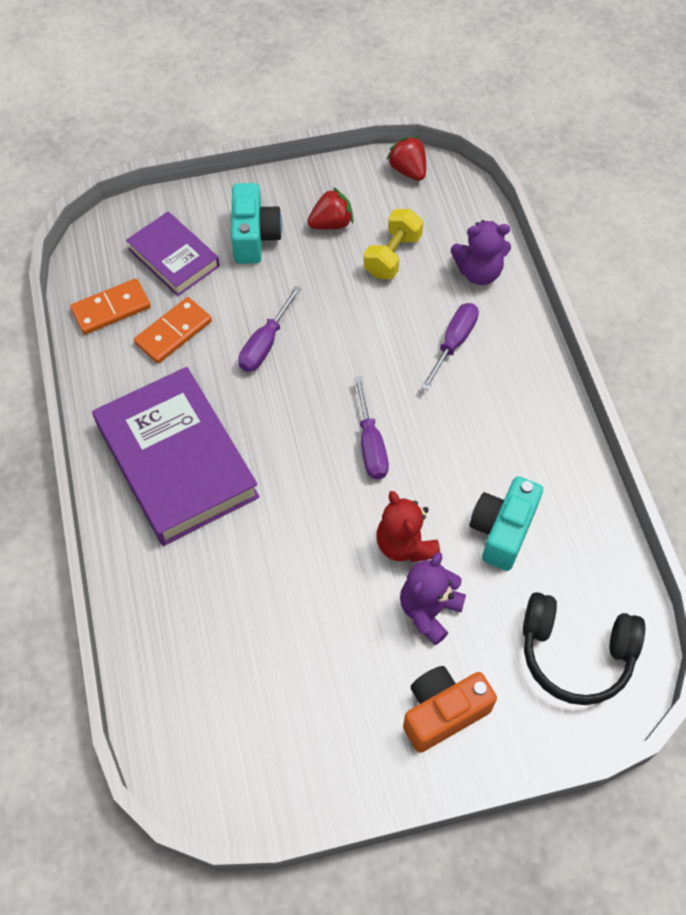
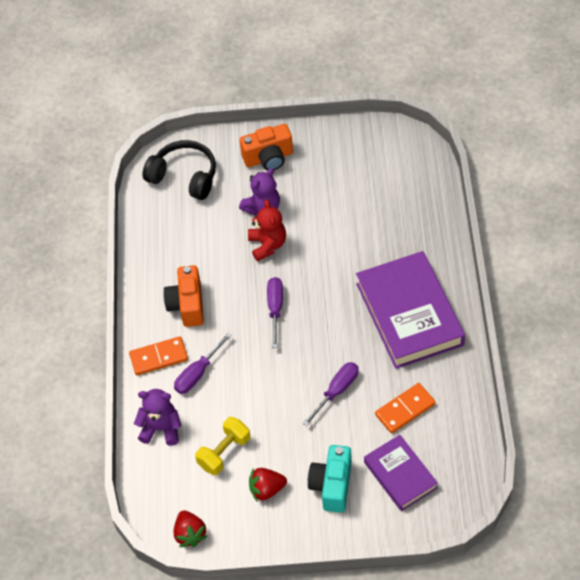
camera: 165 degrees left, 5 degrees down
orange domino [70,279,151,335] -> orange domino moved to [129,336,188,375]
turquoise camera [470,476,543,571] -> none
none -> orange camera [163,265,204,327]

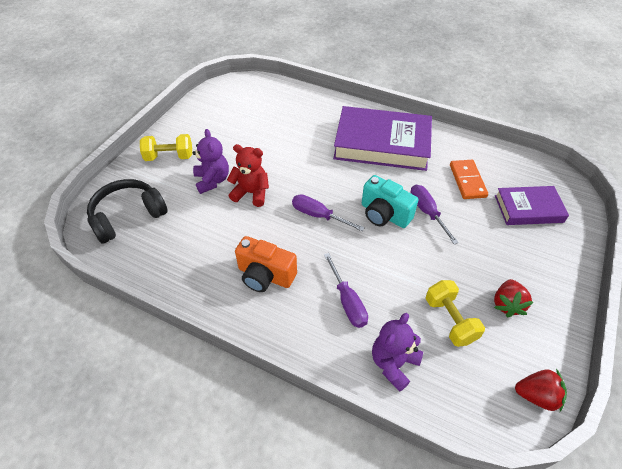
camera: 65 degrees left, 5 degrees down
orange domino [129,336,188,375] -> none
orange camera [240,124,293,171] -> yellow dumbbell [140,134,192,161]
turquoise camera [308,445,352,513] -> turquoise camera moved to [362,175,419,228]

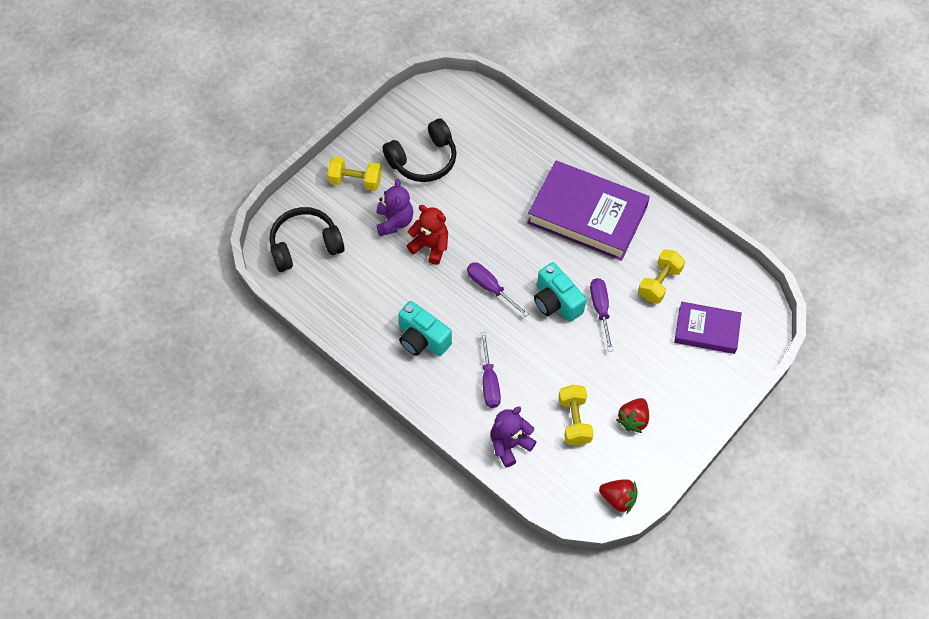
camera: 15 degrees right, 10 degrees up
orange camera [235,236,297,292] -> turquoise camera [398,301,452,356]
orange domino [450,160,488,199] -> yellow dumbbell [638,249,685,304]
none -> black headphones [383,118,457,182]

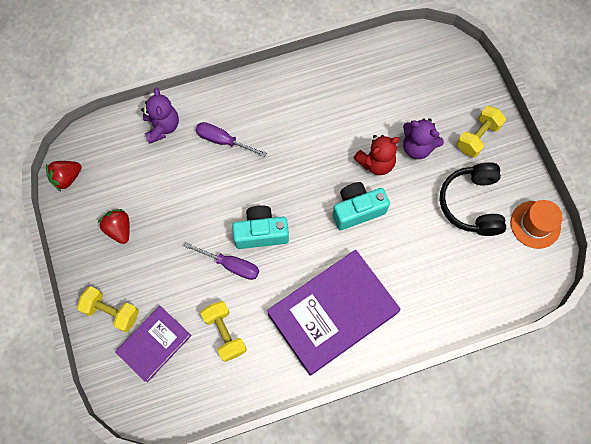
camera: 120 degrees right, 10 degrees up
black headphones [270,207,345,272] -> none
turquoise camera [398,301,452,356] -> turquoise camera moved to [333,182,390,230]
purple screwdriver [467,262,529,317] -> none
yellow dumbbell [559,385,594,446] -> yellow dumbbell moved to [77,286,139,333]
none -> orange hat [511,200,563,249]

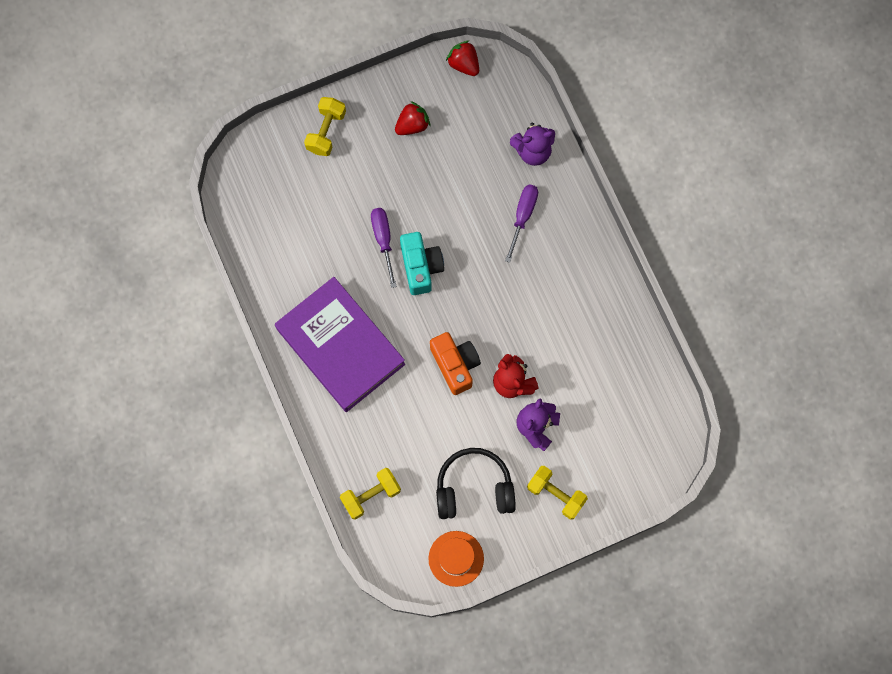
camera: 85 degrees right, 5 degrees up
purple book [115,306,192,382] -> none
purple screwdriver [184,242,259,280] -> purple screwdriver turned 150 degrees clockwise [371,208,397,288]
yellow dumbbell [200,301,247,362] -> yellow dumbbell moved to [340,468,401,520]
turquoise camera [333,182,390,230] -> orange camera [430,332,481,395]

